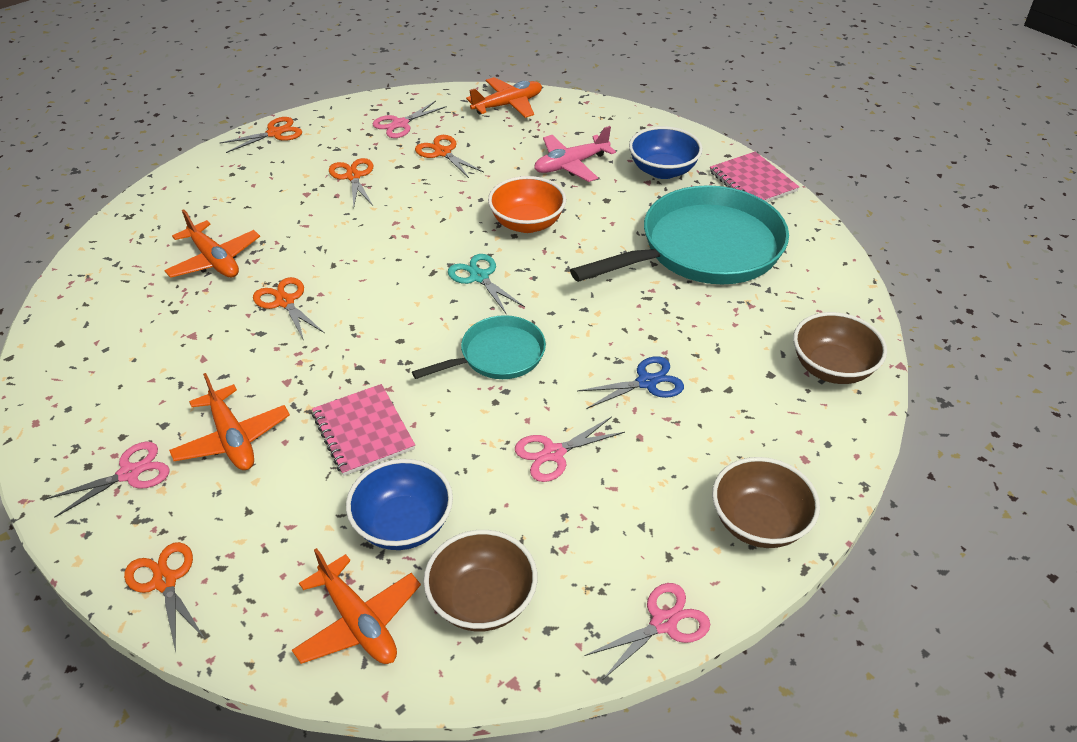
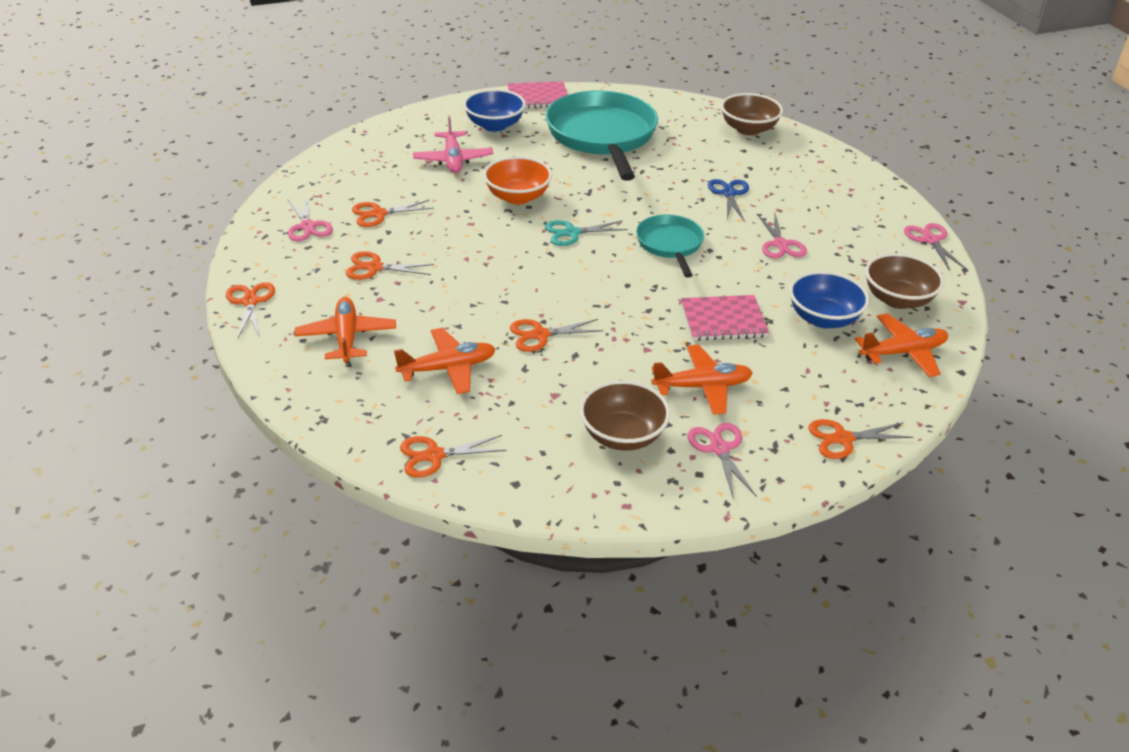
camera: 70 degrees left, 5 degrees down
orange plane [466,77,542,118] -> orange plane moved to [295,297,396,363]
brown bowl [712,457,820,548] -> brown bowl moved to [580,380,670,451]
none -> orange scissors [400,435,507,478]

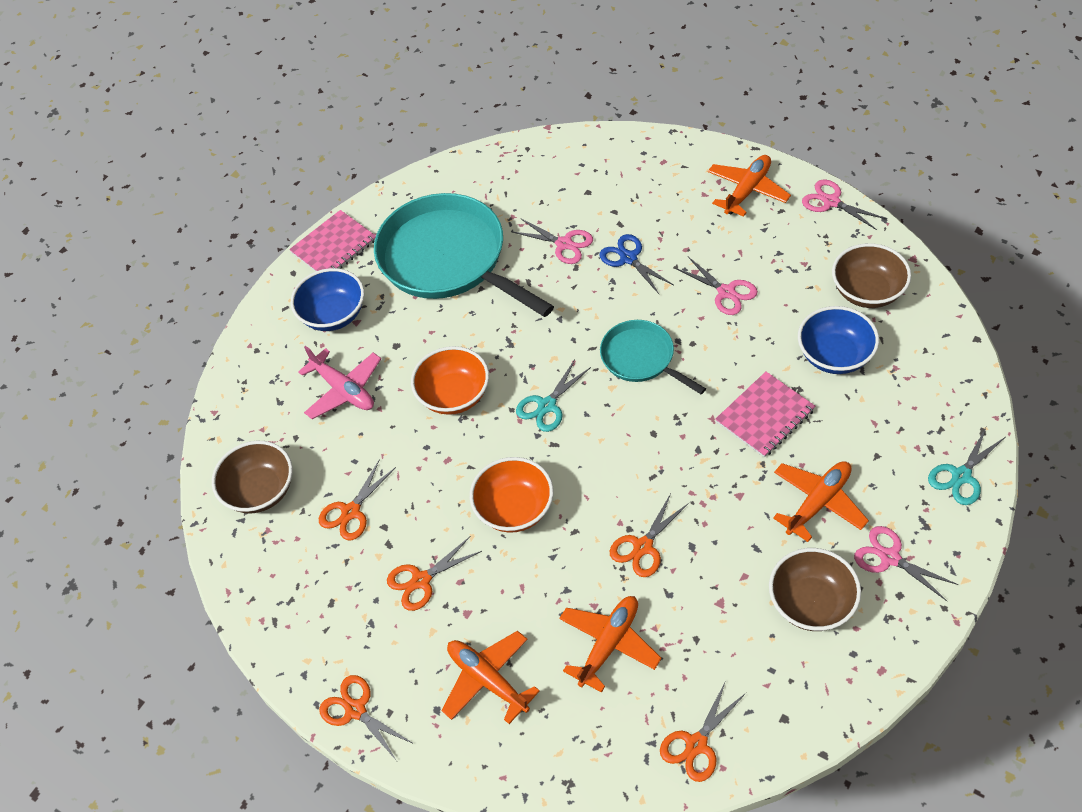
camera: 30 degrees left, 15 degrees up
pink scissors [288,195,333,241] -> pink scissors moved to [511,218,593,264]
brown bowl [721,93,783,136] -> brown bowl moved to [212,441,293,513]
orange scissors [808,419,913,459] -> turquoise scissors [928,428,1005,505]
orange plane [855,313,948,377] -> orange plane moved to [708,155,791,217]
none -> orange bowl [470,457,553,533]

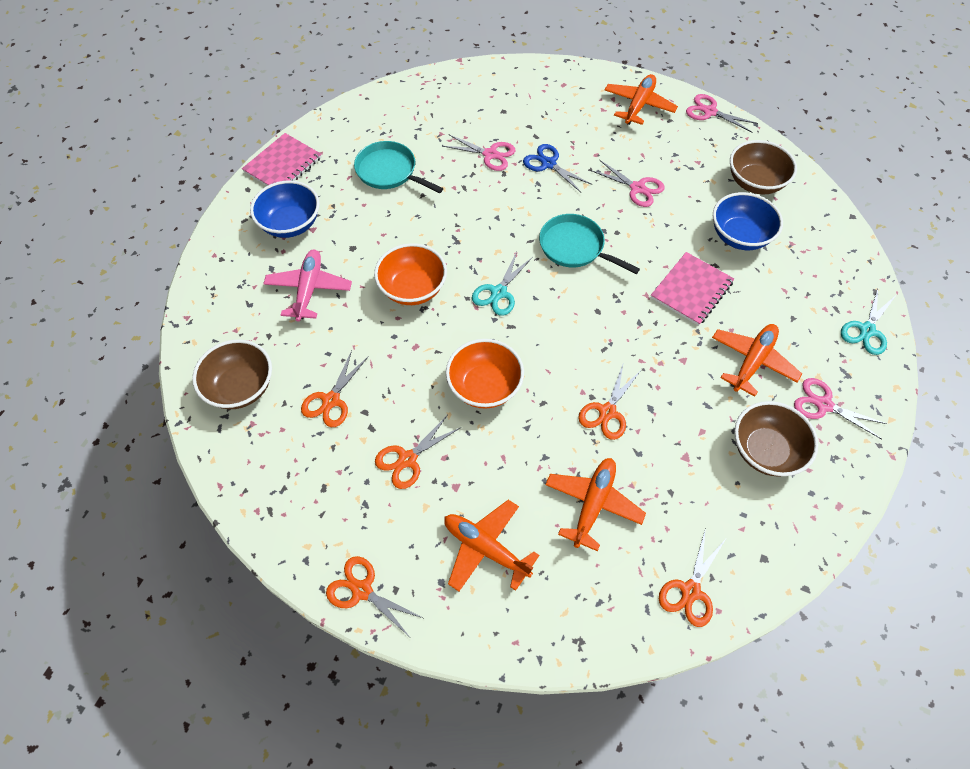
camera: 15 degrees left, 5 degrees up
pink plane [298,346,381,419] -> pink plane turned 120 degrees counterclockwise [263,250,352,322]
turquoise pan [374,193,554,317] -> turquoise pan [354,141,443,193], size x0.53

